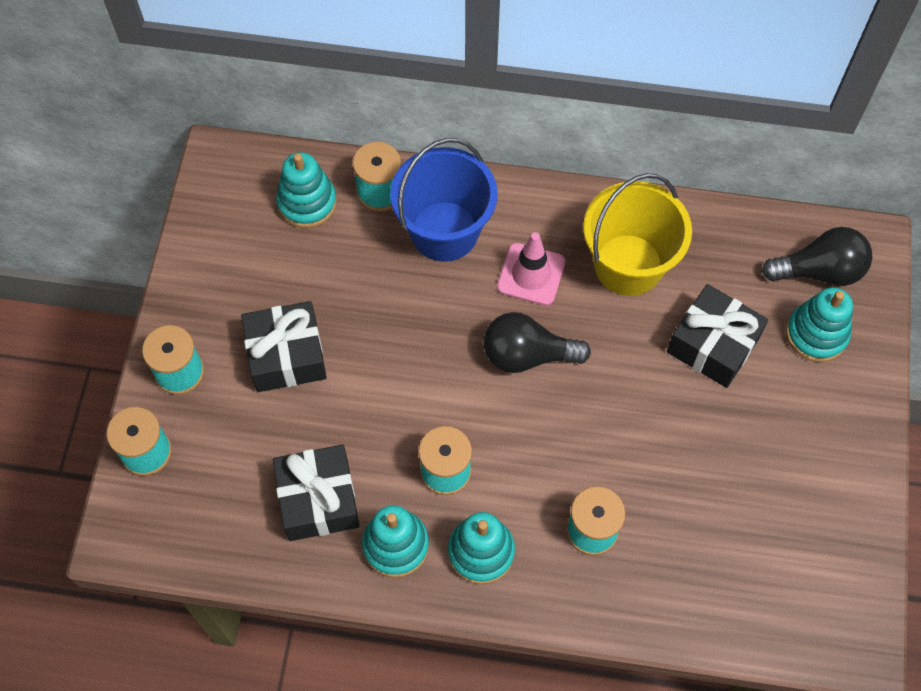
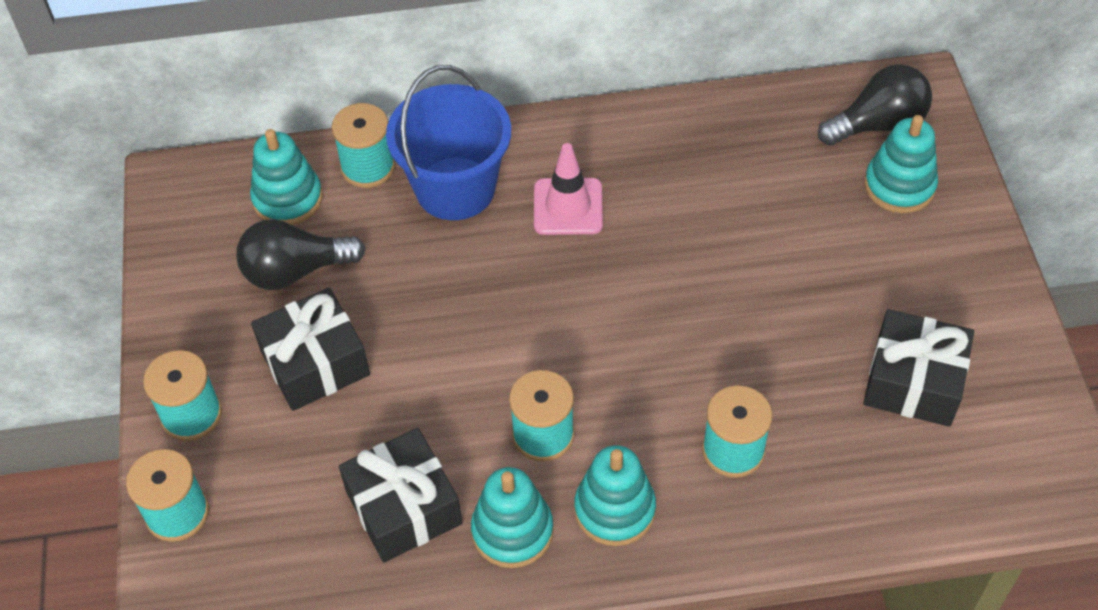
camera: 15 degrees left, 10 degrees down
black light bulb [483,312,591,373] -> black light bulb moved to [236,219,366,290]
yellow bucket [583,173,692,296] -> none
black gift [667,284,769,388] -> black gift moved to [863,309,974,427]

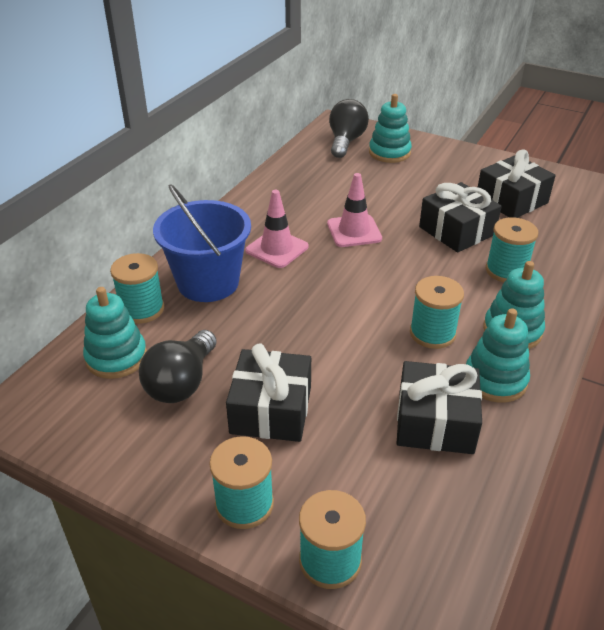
camera: 55 degrees left, 15 degrees down
none -> pink traffic cone [327,173,382,247]
none -> black gift [419,182,502,252]

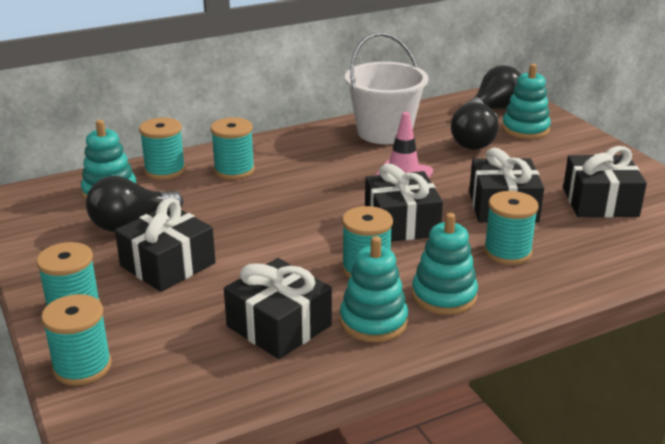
camera: 35 degrees right, 10 degrees down
blue bucket [153,184,251,302] -> turquoise spool [211,117,255,180]
pink traffic cone [245,190,308,268] -> none
none -> white bucket [345,33,428,144]
none -> black gift [365,163,443,242]
none -> black light bulb [451,102,499,150]

